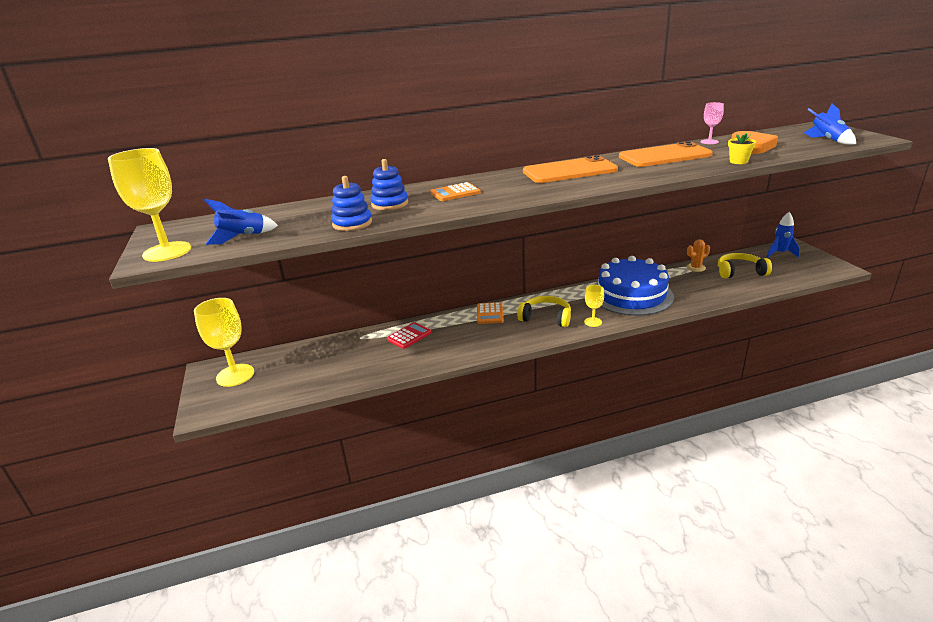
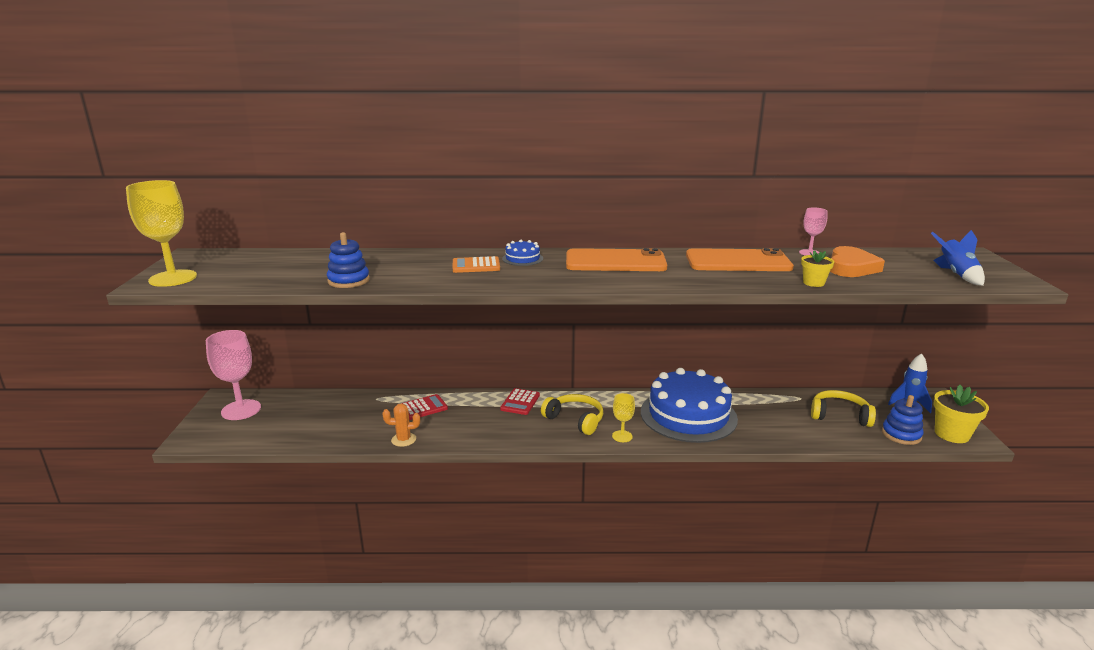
camera: 15 degrees right, 5 degrees down
yellow goblet [194,298,254,387] -> pink goblet [206,330,261,420]
blue rocket [204,199,278,245] -> none
blue stacking toy [370,159,408,210] -> blue stacking toy moved to [882,395,924,445]
orange calculator [477,302,504,324] -> red calculator [500,388,540,415]
orange cactus [686,239,710,272] -> orange cactus moved to [382,404,420,447]
none -> blue cake [502,240,543,266]
none -> yellow flower pot [933,385,989,443]

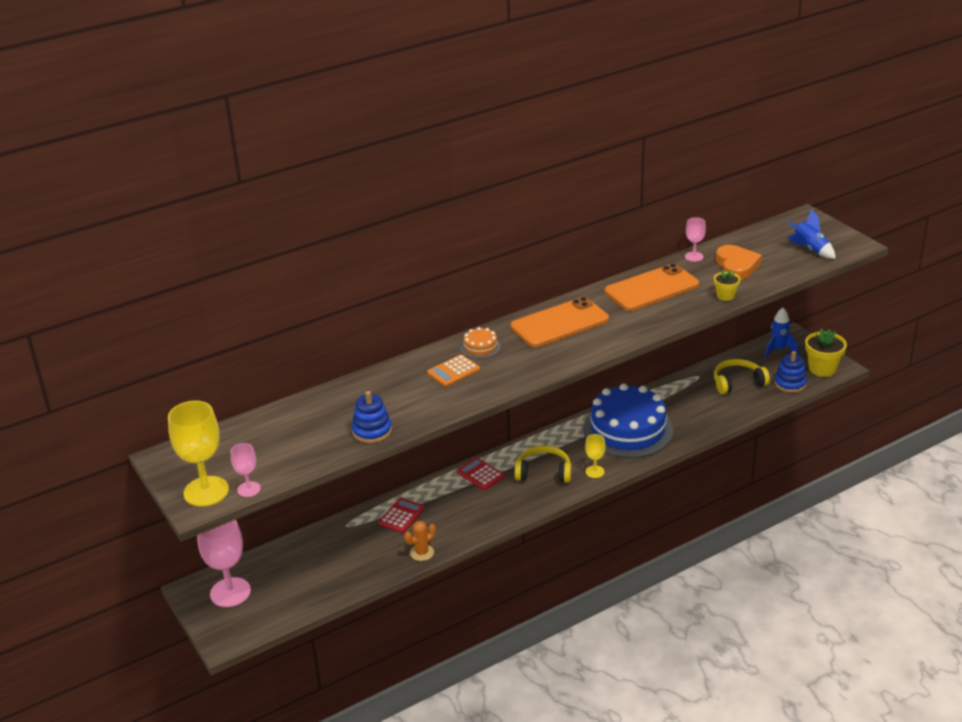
camera: 30 degrees left, 10 degrees up
red calculator [500,388,540,415] -> red calculator turned 150 degrees clockwise [457,458,504,490]
blue cake [502,240,543,266] -> orange cake [461,327,501,359]
none -> pink goblet [231,443,261,497]

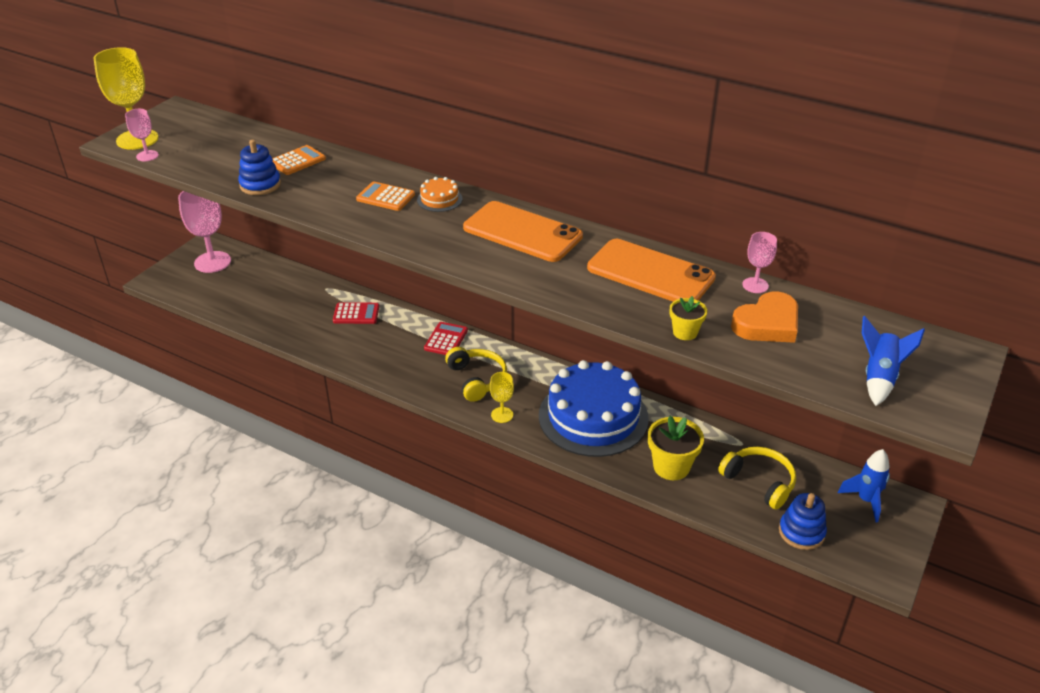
camera: 60 degrees right, 5 degrees up
orange cactus [404,521,436,561] -> none
yellow flower pot [805,328,847,377] -> yellow flower pot moved to [648,416,704,480]
none -> orange calculator [272,145,326,175]

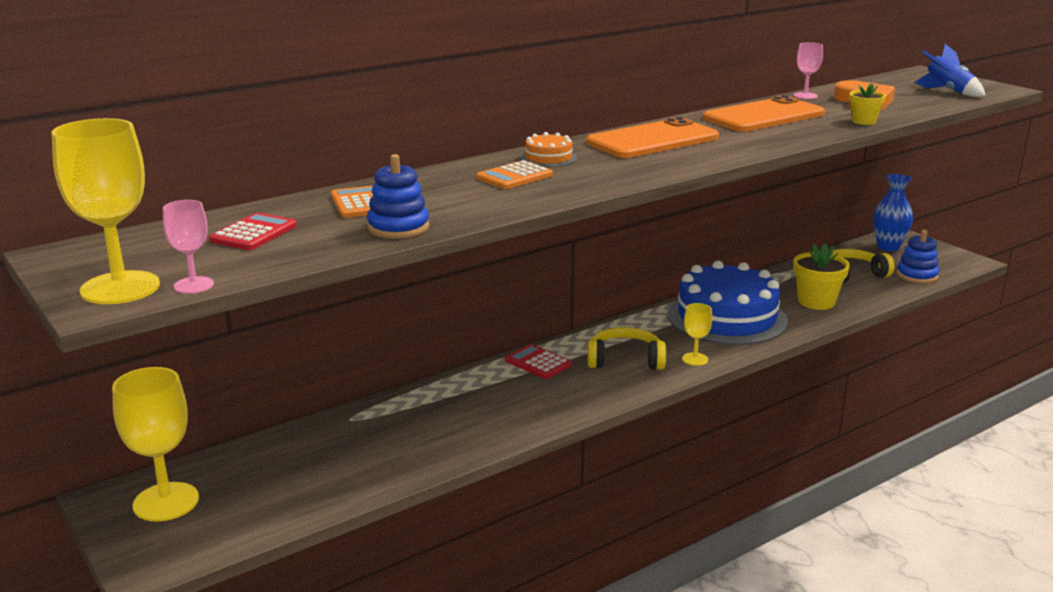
camera: 65 degrees left, 15 degrees down
pink goblet [178,191,231,273] -> yellow goblet [112,367,199,522]
red calculator [333,302,379,324] -> red calculator moved to [209,213,297,250]
blue rocket [838,449,890,522] -> blue vase [873,174,913,251]

